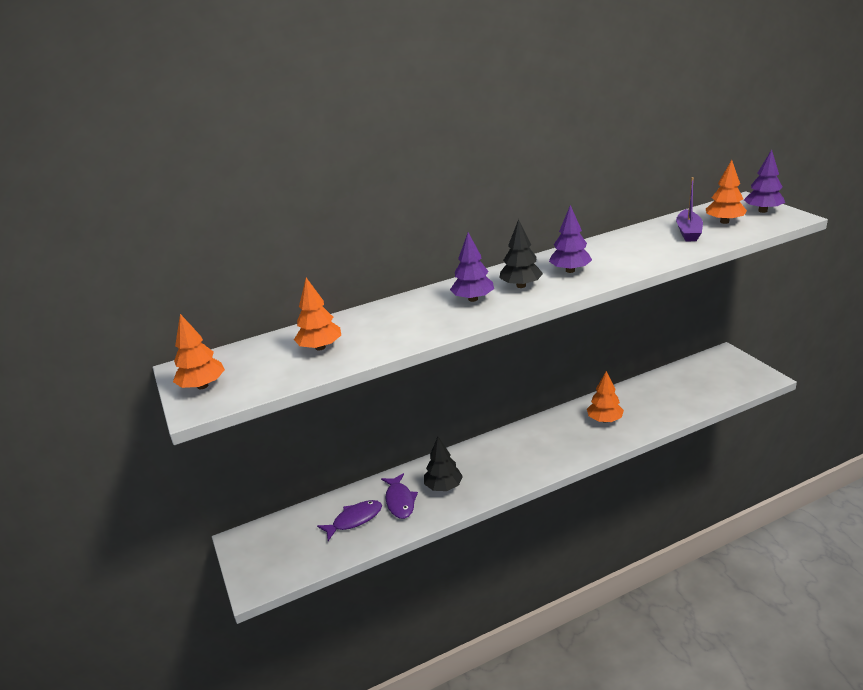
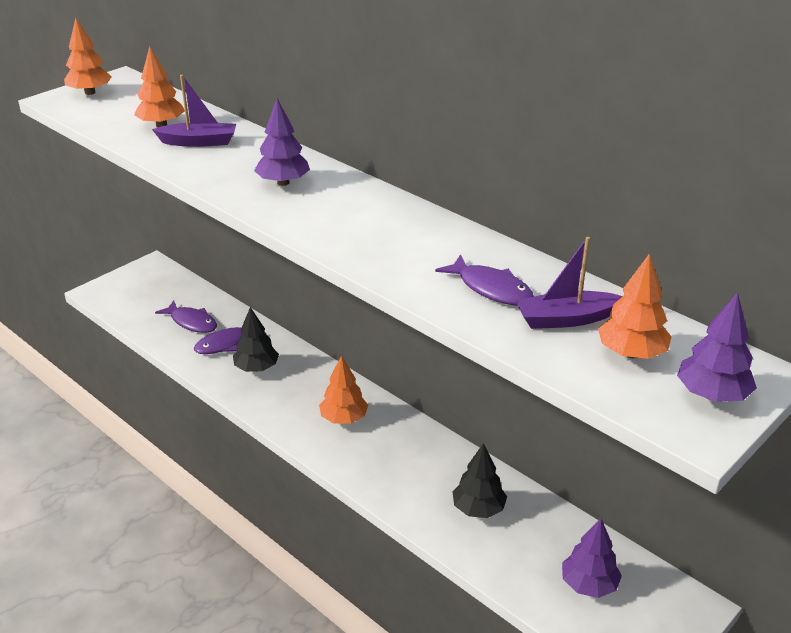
camera: 65 degrees right, 5 degrees up
black tree [499,219,543,288] -> black tree moved to [453,443,507,518]
purple tree [549,205,592,273] -> purple tree moved to [562,518,622,598]
orange tree [587,371,624,423] -> orange tree moved to [319,355,368,424]
none -> purple boat [152,75,236,147]
none -> purple fish [435,254,534,306]

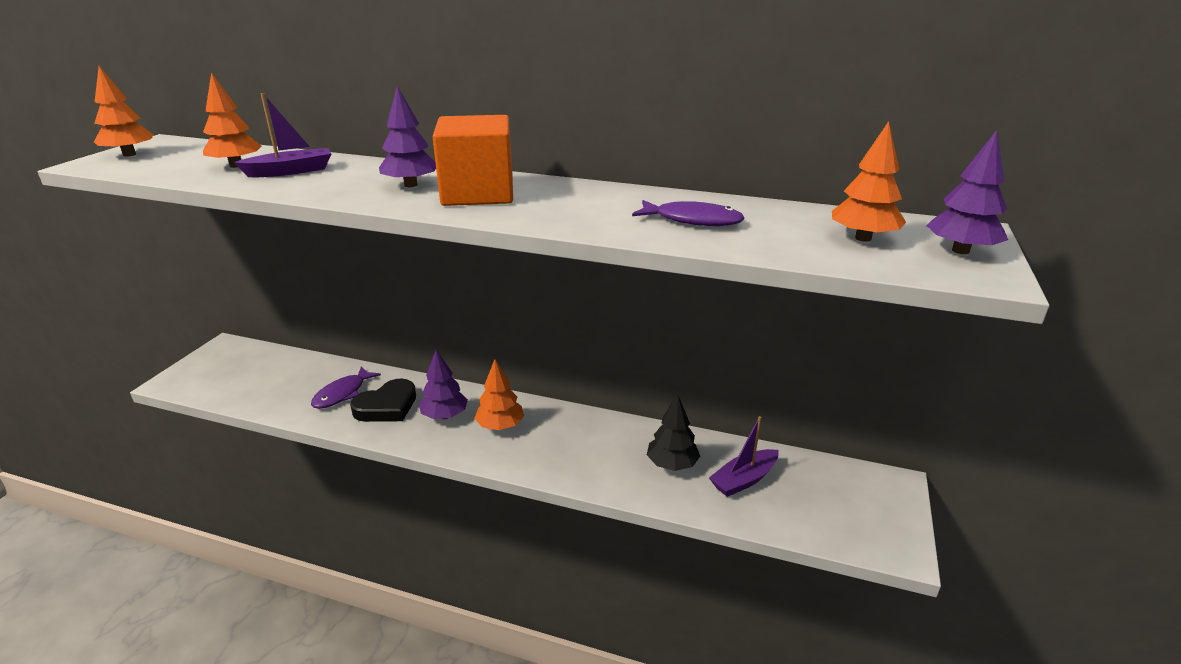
camera: 25 degrees left, 5 degrees down
purple fish [155,300,217,333] -> none
black tree [233,307,279,372] -> black heart [350,379,416,422]
purple boat [516,237,623,329] -> purple boat moved to [709,416,779,497]
purple tree [562,518,622,598] -> purple tree moved to [419,350,468,419]
none -> orange cube [433,115,513,206]

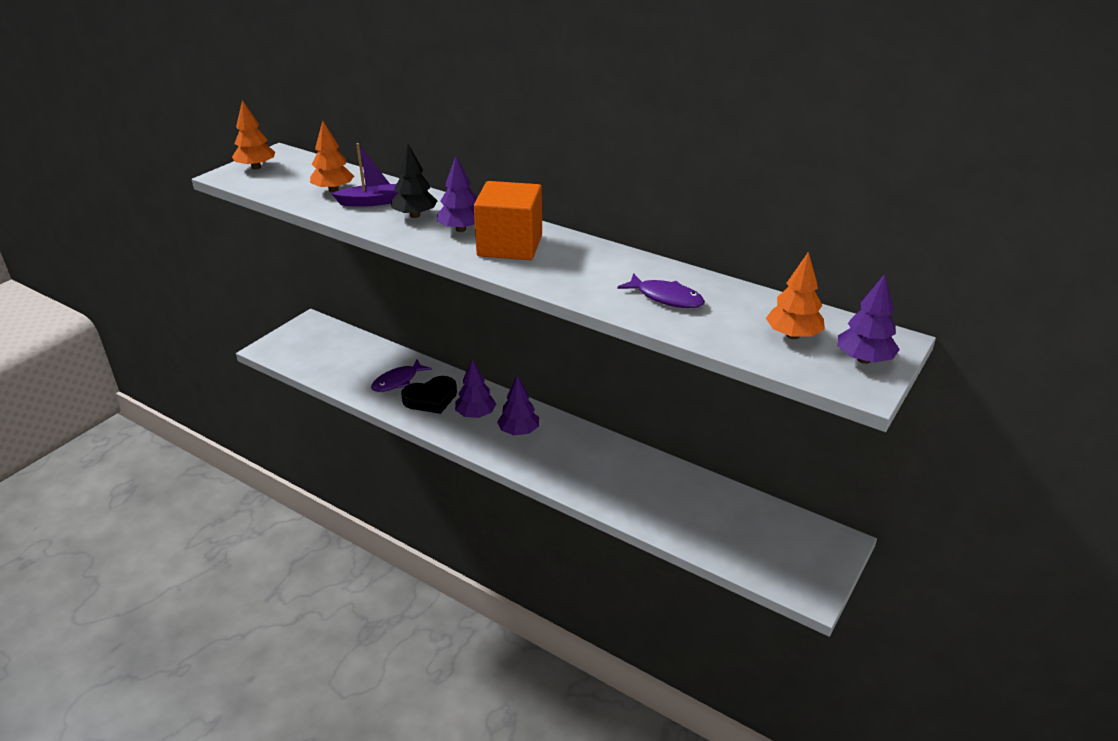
camera: 15 degrees right, 5 degrees up
orange tree [474,359,524,430] -> purple tree [497,376,539,435]
black tree [647,395,700,471] -> black tree moved to [391,143,437,218]
purple boat [709,416,779,497] -> none

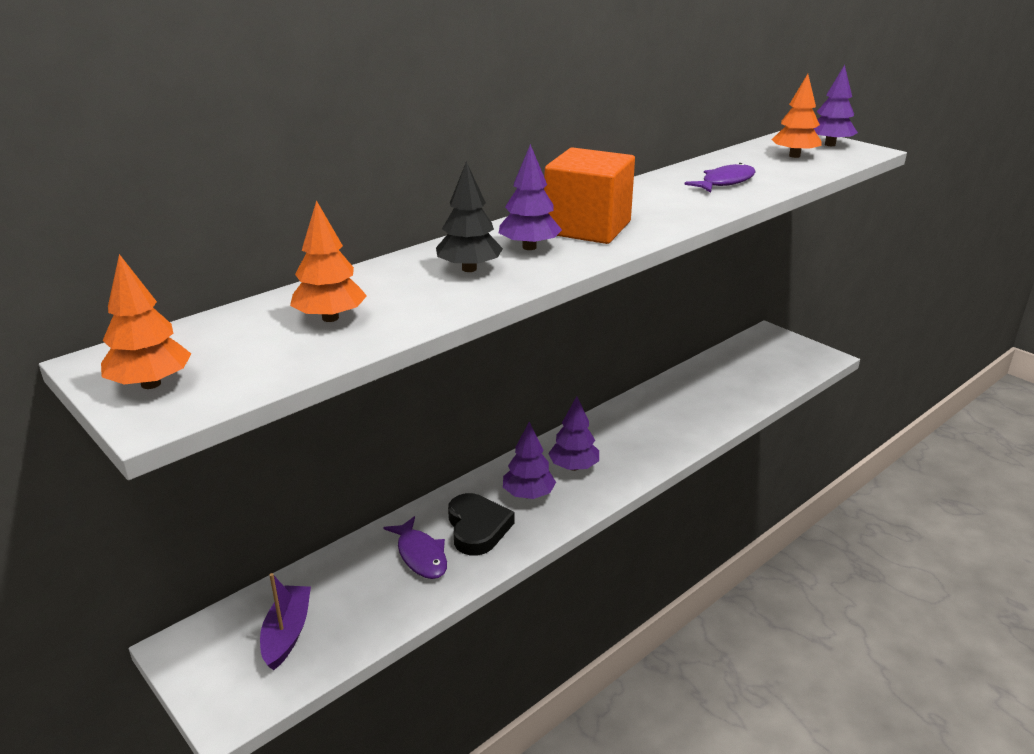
camera: 75 degrees left, 5 degrees down
purple boat [332,143,398,207] -> purple boat moved to [260,573,311,671]

